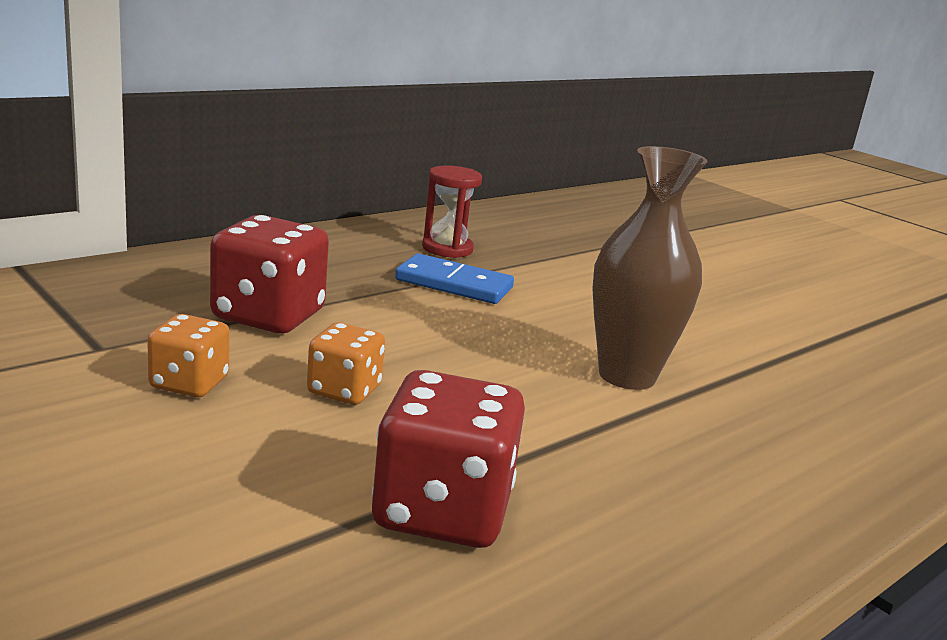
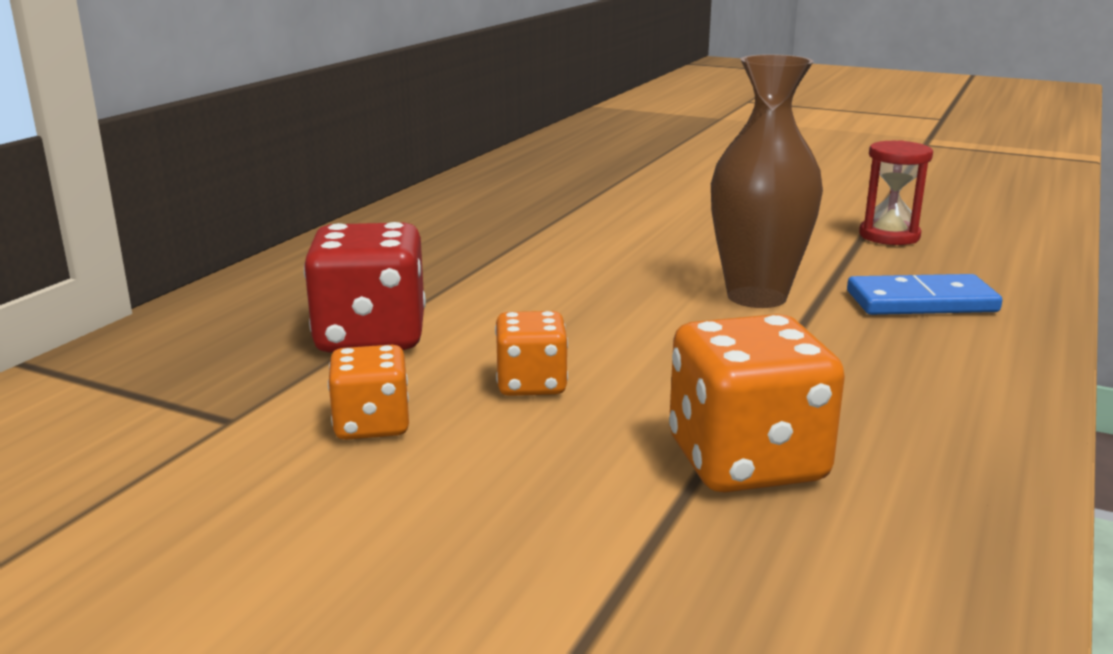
camera: 20 degrees left, 0 degrees up
red dice [372,370,525,548] -> orange dice [669,314,845,493]
blue domino [395,254,514,304] -> blue domino moved to [847,274,1002,315]
red hourglass [422,166,482,258] -> red hourglass moved to [859,140,933,245]

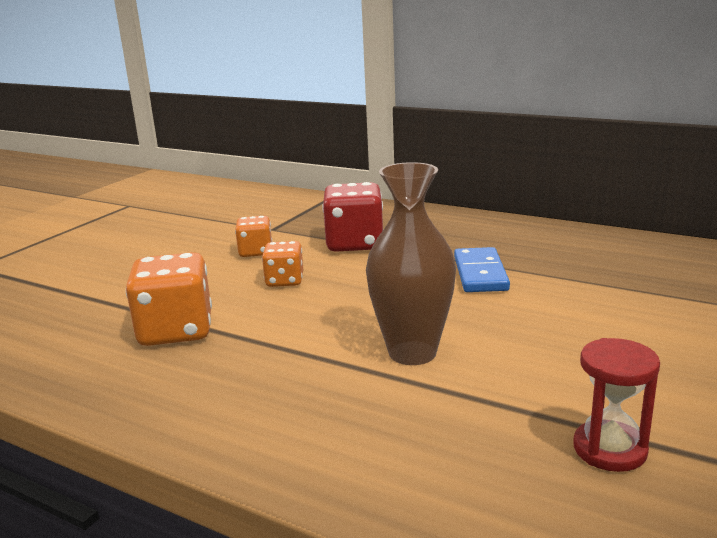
camera: 95 degrees right, 0 degrees up
blue domino [847,274,1002,315] -> blue domino moved to [454,247,510,292]

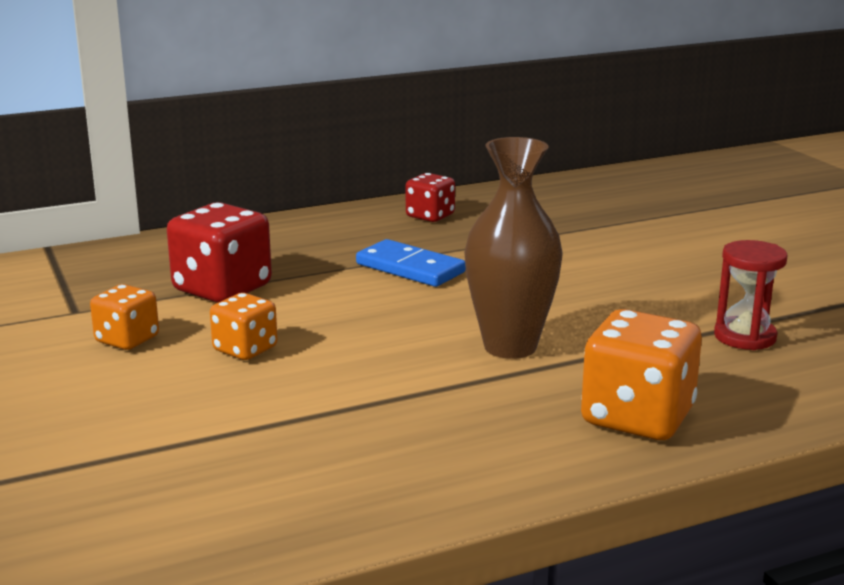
camera: 55 degrees left, 0 degrees up
orange dice [126,252,212,346] -> orange dice moved to [581,309,702,440]
none -> red dice [406,173,455,222]

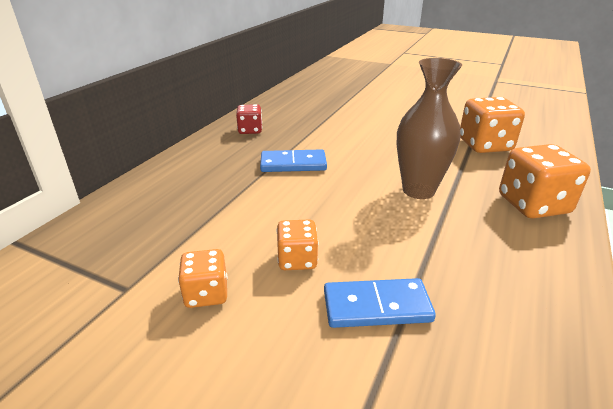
camera: 40 degrees left, 10 degrees up
red dice [167,202,272,303] -> none
red hourglass [714,240,788,350] -> orange dice [460,97,525,153]
none -> blue domino [324,278,436,328]

